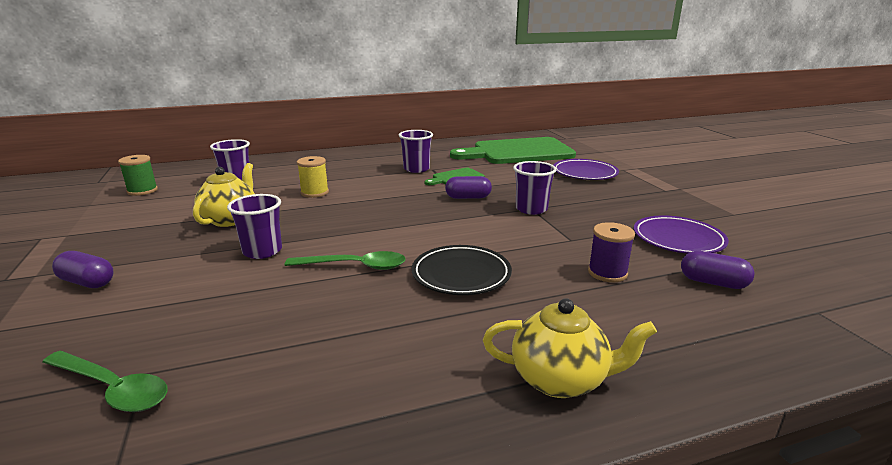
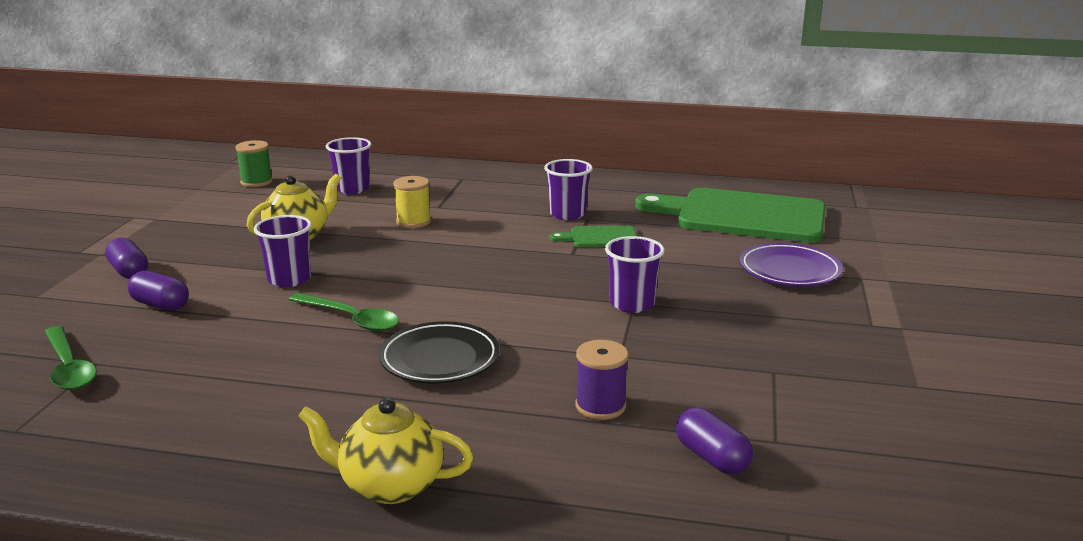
camera: 30 degrees right, 0 degrees up
purple capsule [445,176,492,199] -> purple capsule moved to [128,271,189,311]
yellow teapot [483,298,657,398] -> yellow teapot turned 150 degrees clockwise [298,398,473,504]
purple plate [634,215,729,254] -> none

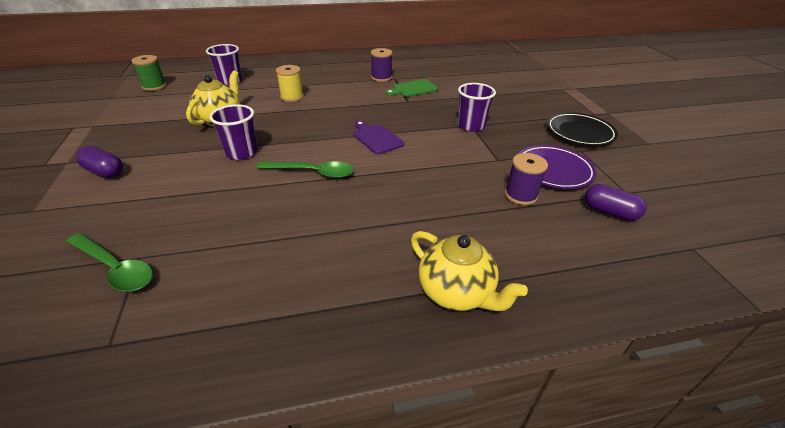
camera: 25 degrees left, 15 degrees up
purple capsule [128,271,189,311] -> none
yellow teapot [298,398,473,504] -> yellow teapot turned 120 degrees counterclockwise [411,231,528,311]
black plate [379,321,500,383] -> black plate moved to [547,112,618,146]
purple cup [544,159,593,220] -> purple spool [371,48,393,82]
green cutting board [635,188,825,243] -> none
purple plate [739,243,843,286] -> purple plate moved to [518,145,597,189]
none -> purple cutting board [353,121,404,154]

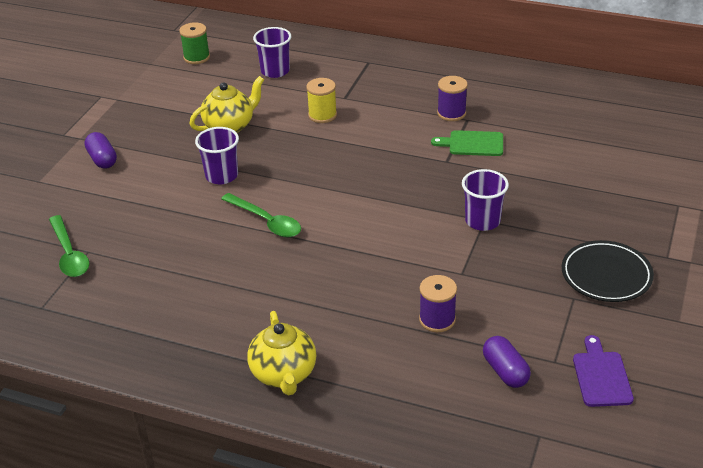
camera: 35 degrees right, 0 degrees up
purple cutting board [353,121,404,154] -> purple cutting board moved to [573,335,634,407]
purple plate [518,145,597,189] -> none

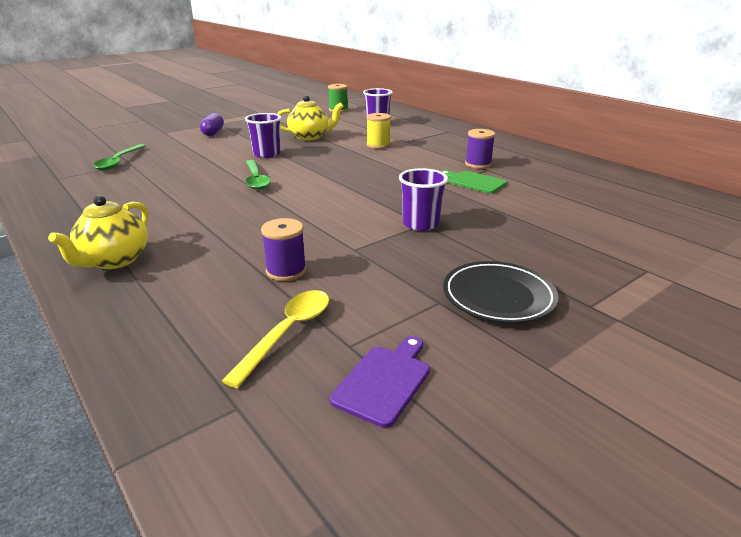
camera: 30 degrees right, 10 degrees down
purple capsule [483,336,531,388] -> yellow spoon [222,290,329,388]

